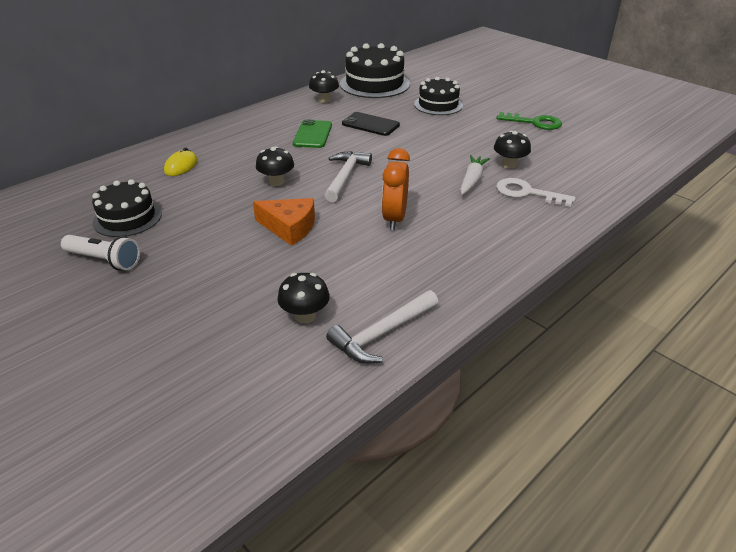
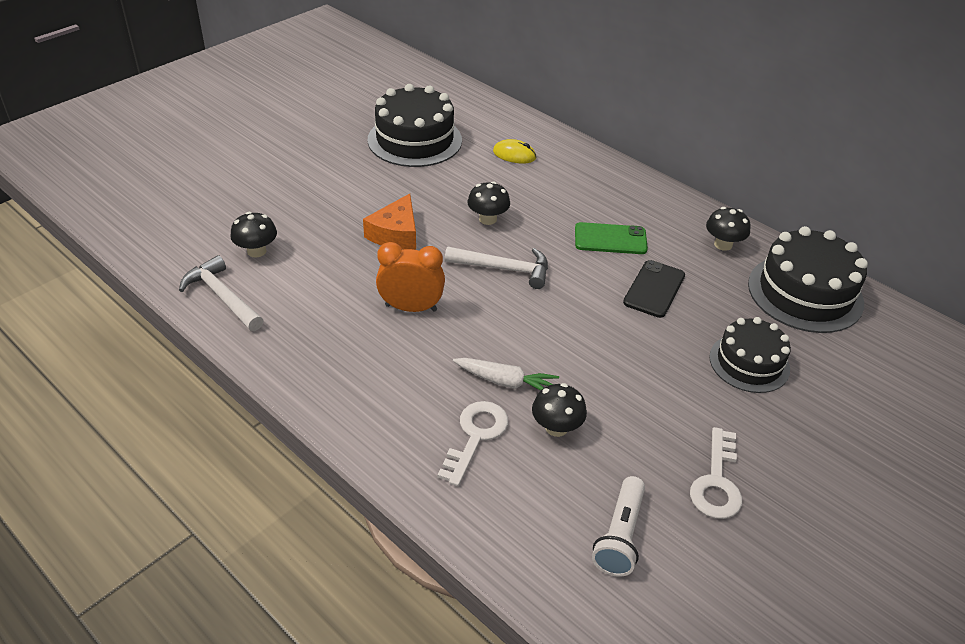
camera: 85 degrees right, 5 degrees up
white flashlight [61,235,140,270] -> white flashlight moved to [592,476,645,577]
black cake [92,179,162,237] -> black cake [368,84,462,167], size x1.55
green key [497,112,562,130] -> white key [690,427,742,519]

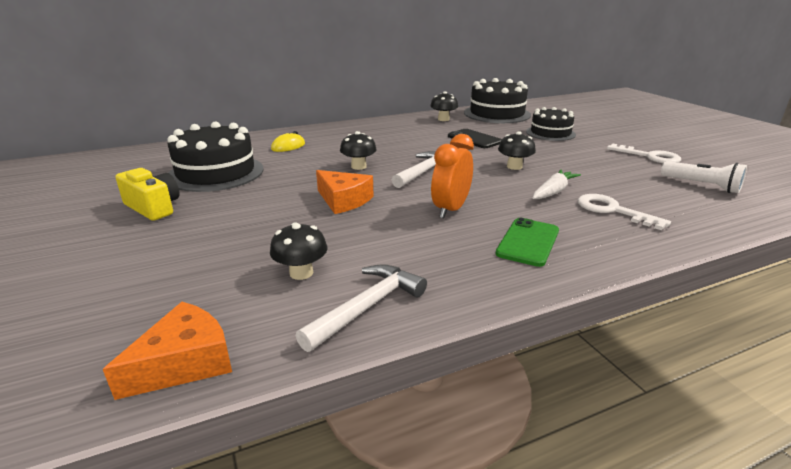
camera: 65 degrees left, 15 degrees down
white hammer [179,255,263,331] -> white hammer turned 150 degrees clockwise [296,264,427,352]
black mushroom [532,383,587,437] -> black mushroom moved to [498,131,536,170]
green phone [575,222,648,254] -> green phone moved to [496,218,559,267]
none -> orange cheese [103,302,232,400]
none -> yellow camera [115,168,180,221]

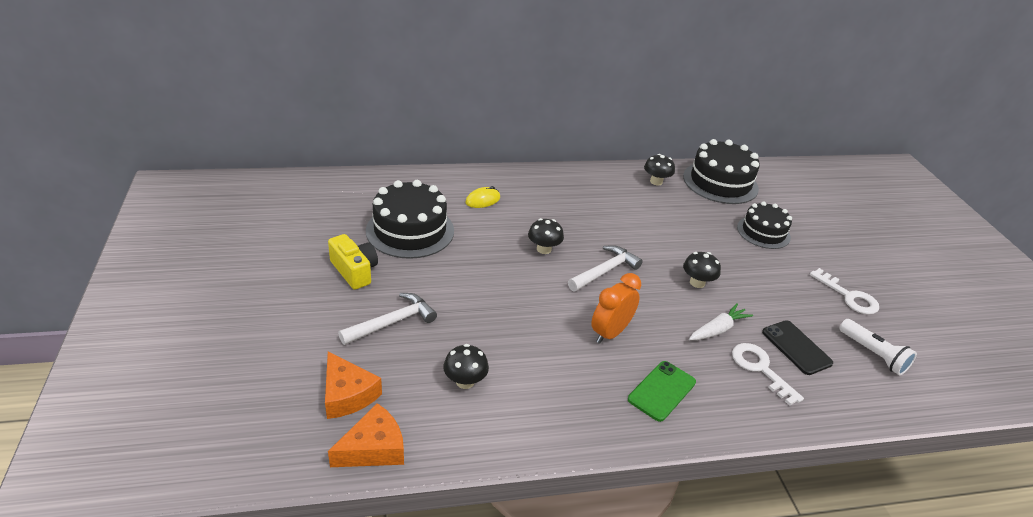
camera: 10 degrees right, 10 degrees up
white hammer [296,264,427,352] -> white hammer moved to [338,293,437,345]
orange cheese [316,170,373,214] -> orange cheese moved to [325,352,382,419]
black phone [448,129,502,148] -> black phone moved to [762,320,833,375]

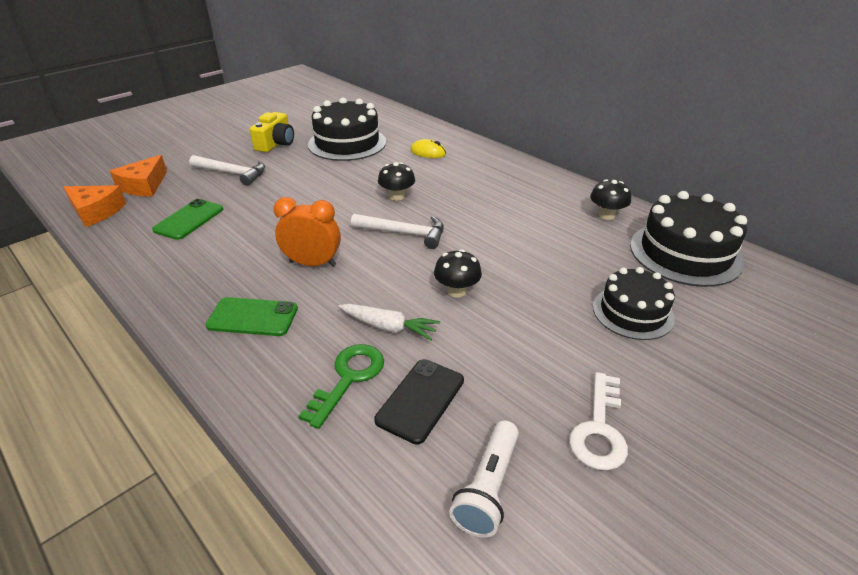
camera: 60 degrees right, 0 degrees up
black mushroom [443,344,489,389] -> green phone [152,199,223,240]
white key [732,343,804,406] -> green key [299,344,384,429]

